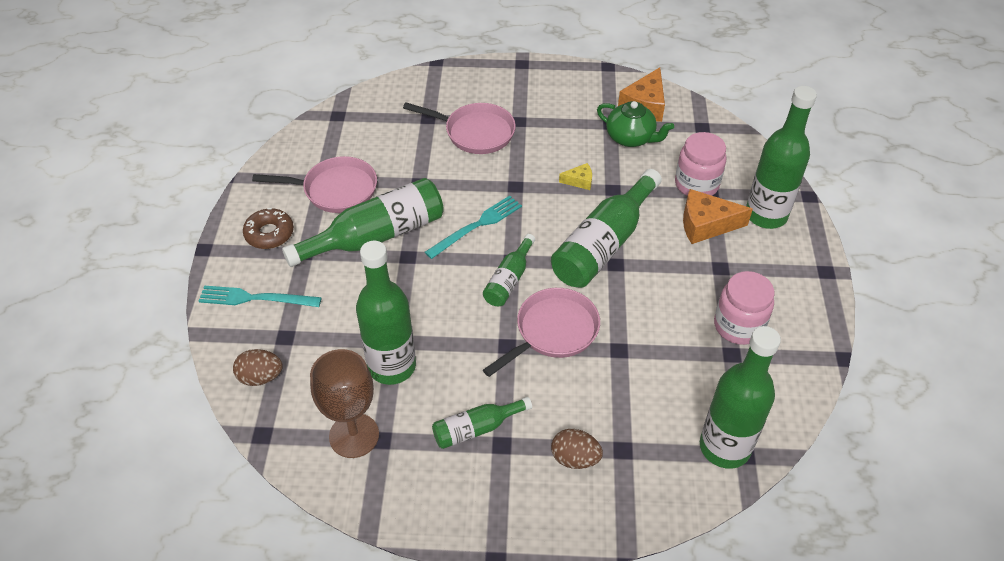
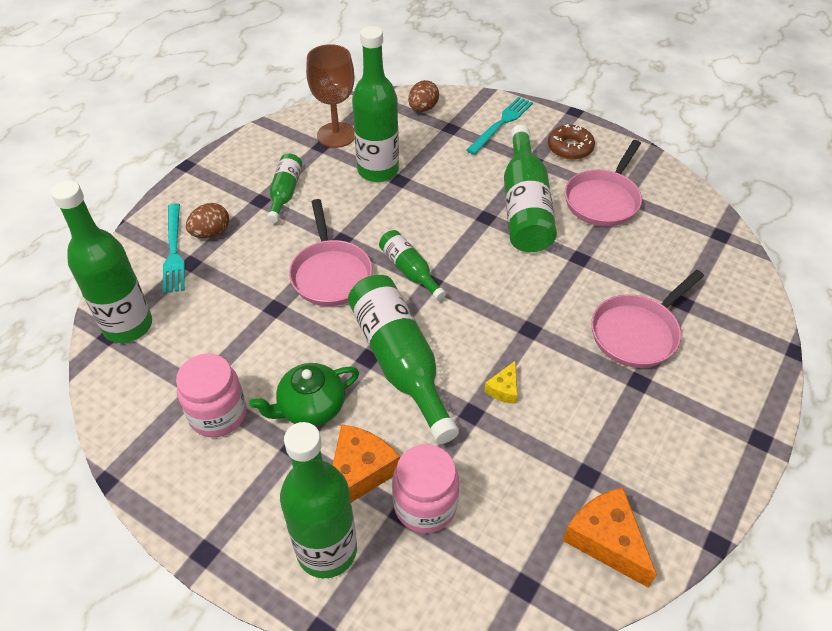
camera: 120 degrees right, 0 degrees up
turquoise fork [425,196,522,259] -> turquoise fork moved to [163,203,185,293]
green teapot [597,101,674,147] -> green teapot moved to [249,363,359,426]

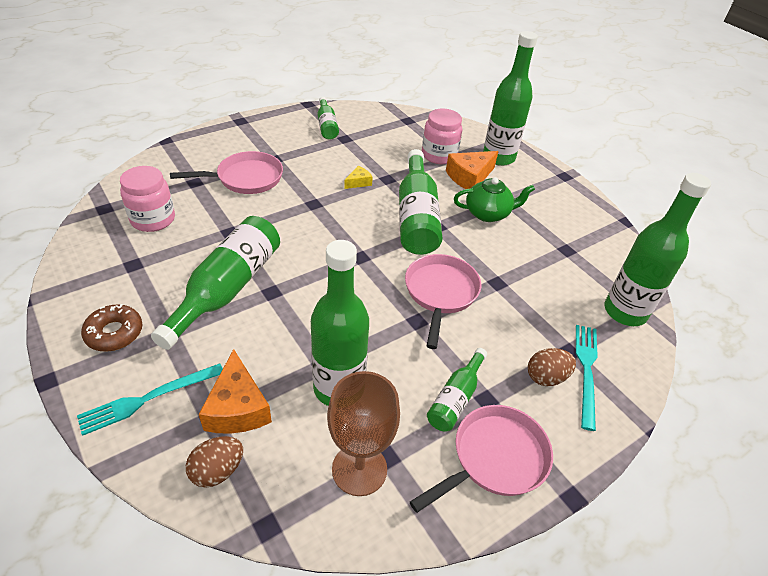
camera: 160 degrees left, 5 degrees down
pink jar [176,353,246,437] -> pink jar moved to [120,166,175,232]
green bottle [379,230,446,301] -> green bottle moved to [317,97,339,140]
orange cheese [563,487,657,588] -> orange cheese moved to [199,349,272,433]
pink pan [565,140,642,227] -> pink pan moved to [410,405,553,513]

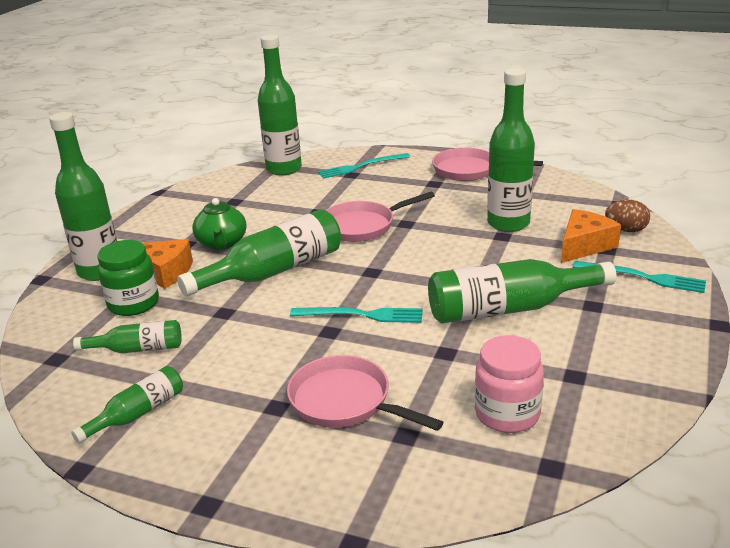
camera: 120 degrees left, 15 degrees down
brown donut [81,304,142,352] -> none
brown goblet [327,371,400,496] -> none
yellow cheese [344,166,373,189] -> none
pink jar [422,109,462,164] -> green jar [98,240,159,316]
green bottle [427,348,487,431] -> green bottle moved to [73,320,182,353]
green teapot [454,177,535,222] -> green teapot turned 150 degrees counterclockwise [192,198,246,250]
brown egg [528,348,576,386] -> none
none -> turquoise fork [290,307,423,323]

